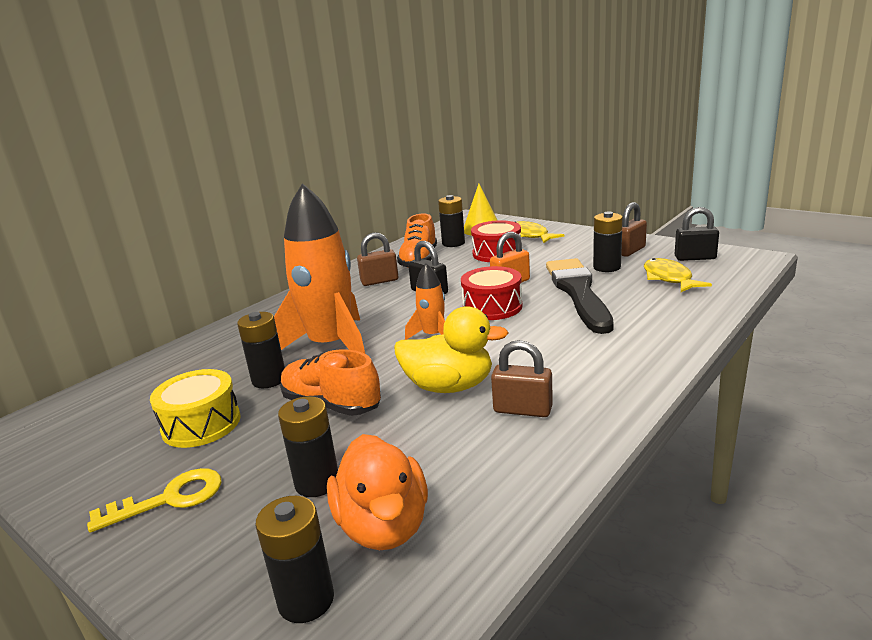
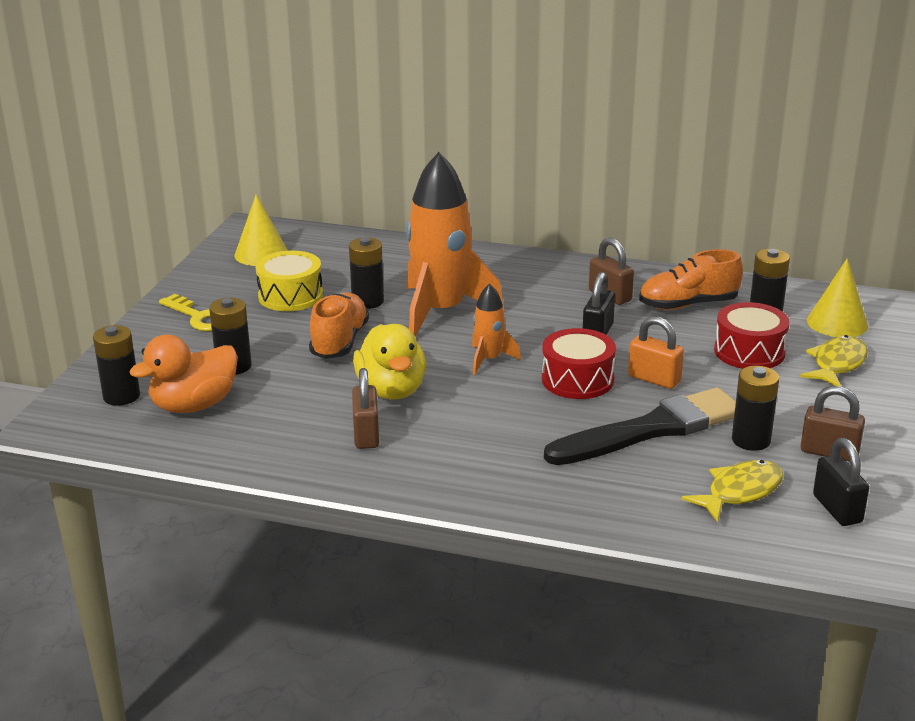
camera: 65 degrees right, 5 degrees up
none -> yellow cone [235,194,288,266]

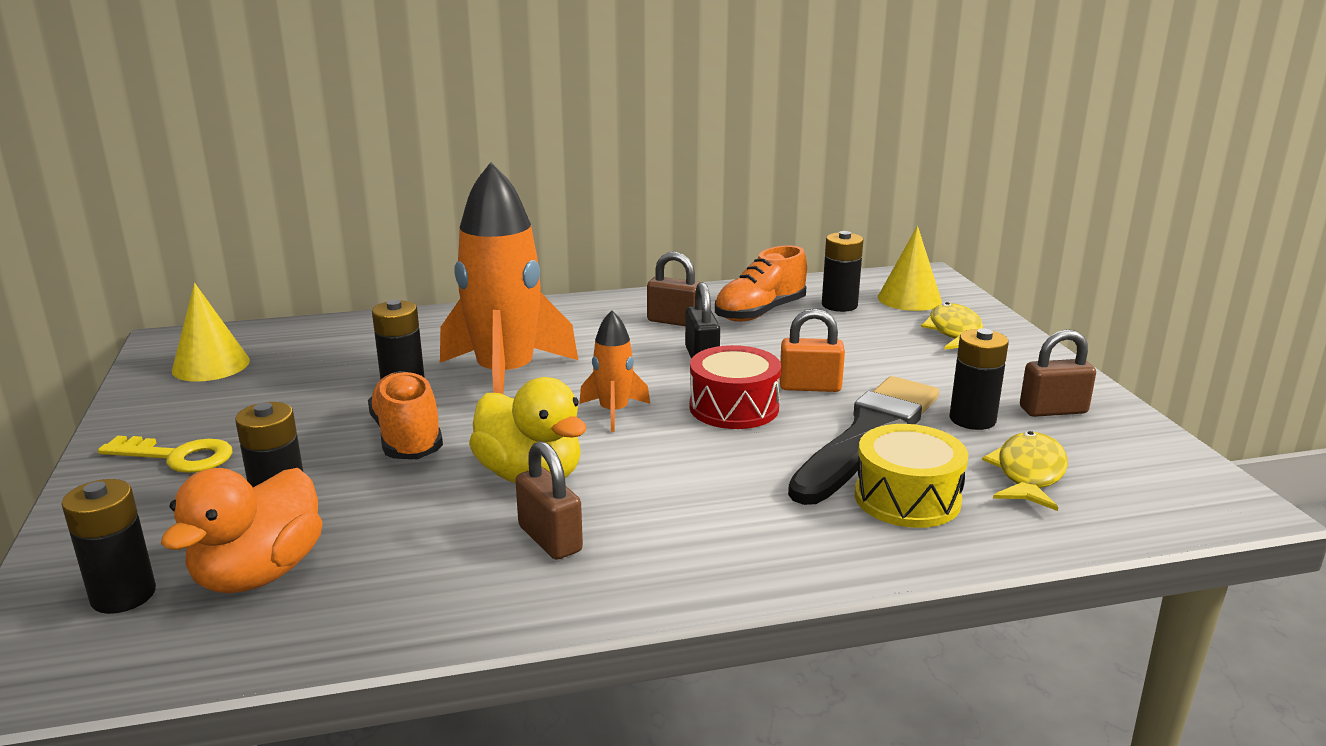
camera: 30 degrees left, 5 degrees down
yellow drum [256,251,323,311] -> yellow drum moved to [855,424,968,528]
red drum [714,302,790,369] -> none
black padlock [813,438,869,526] -> none

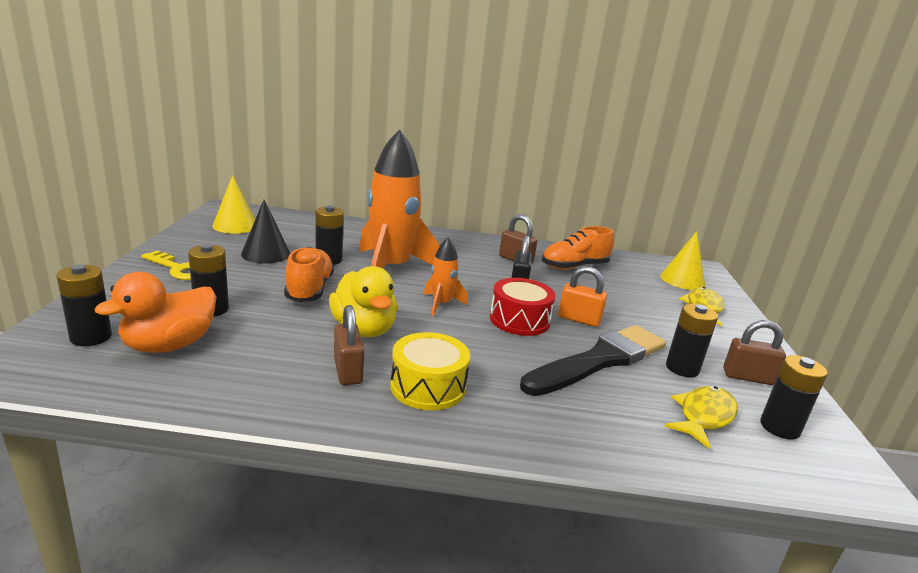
camera: 15 degrees right, 0 degrees up
black battery [822,231,863,312] -> black battery moved to [760,355,828,440]
yellow drum [855,424,968,528] -> yellow drum moved to [390,332,470,410]
none -> black cone [241,200,290,264]

